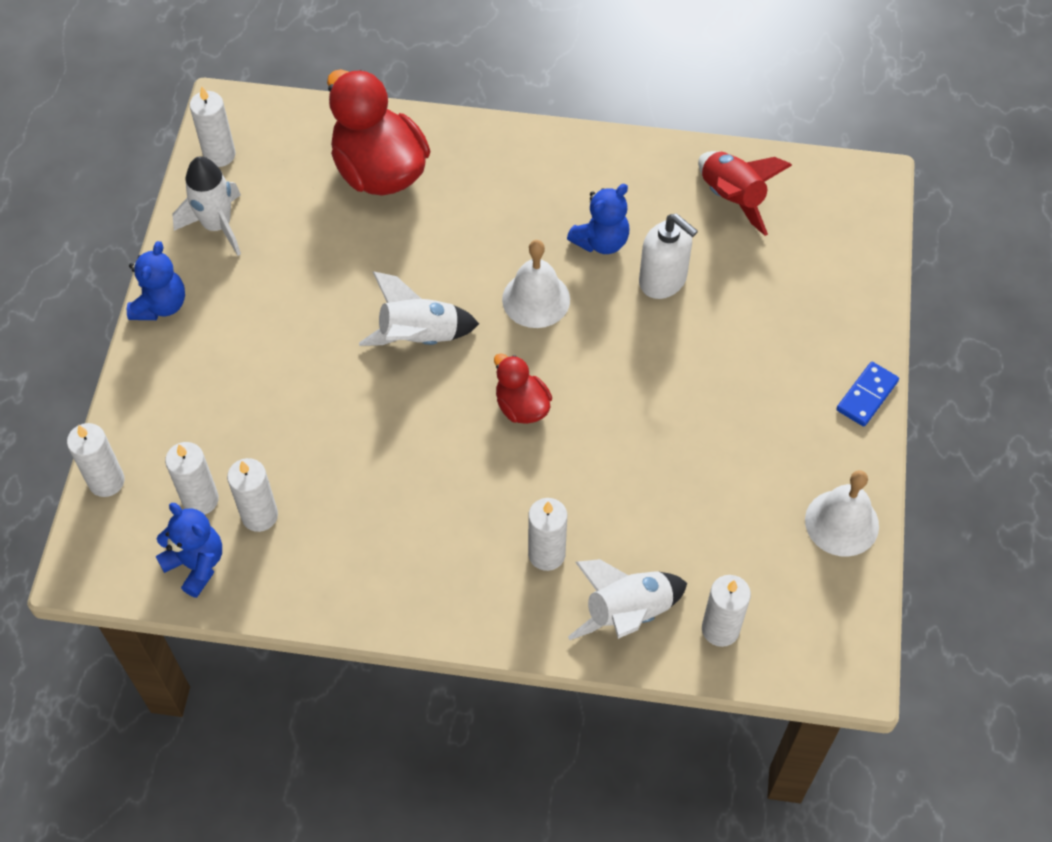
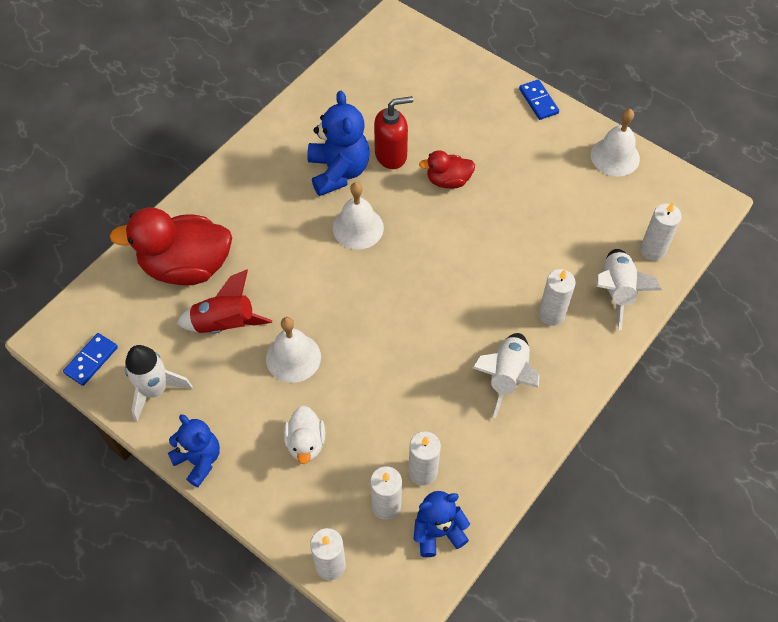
camera: 60 degrees left, 0 degrees up
white candle [190,86,235,167] -> blue domino [63,333,118,386]
white rocket [359,272,479,346] -> white rocket moved to [472,333,540,418]
red duck [494,353,552,424] -> red duck moved to [419,150,475,189]
blue teddy bear [567,184,630,254] -> blue teddy bear [307,91,370,196], size x1.50
white soap dispenser [639,214,698,299] -> red soap dispenser [374,96,413,169]
red rocket [698,151,792,236] -> red rocket moved to [177,269,272,334]
none -> white bell [266,317,321,383]
none -> white duck [283,406,325,464]

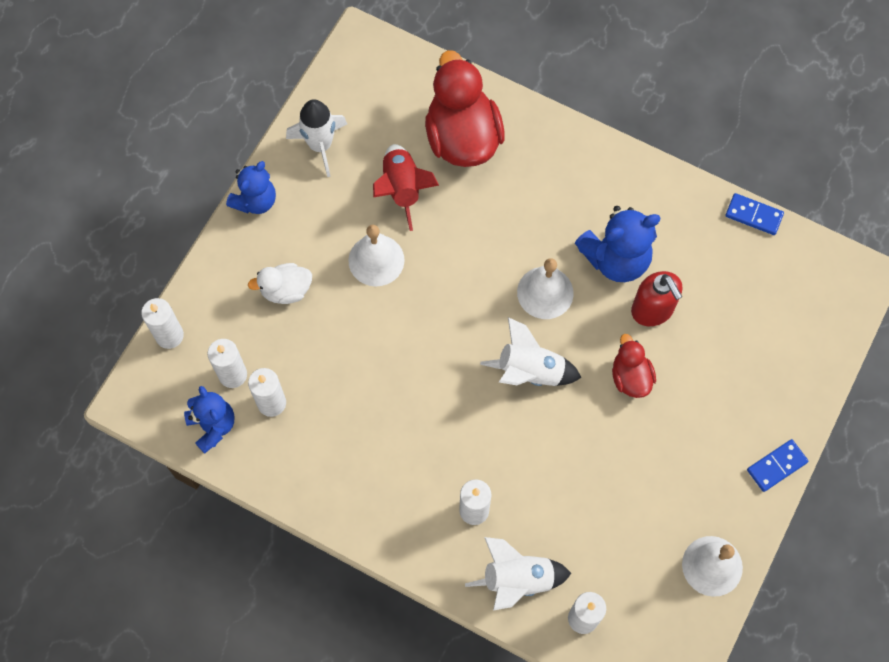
camera: 80 degrees right, 10 degrees up
blue domino [63,333,118,386] -> blue domino moved to [725,193,784,235]
white rocket [472,333,540,418] -> white rocket moved to [480,317,582,386]

